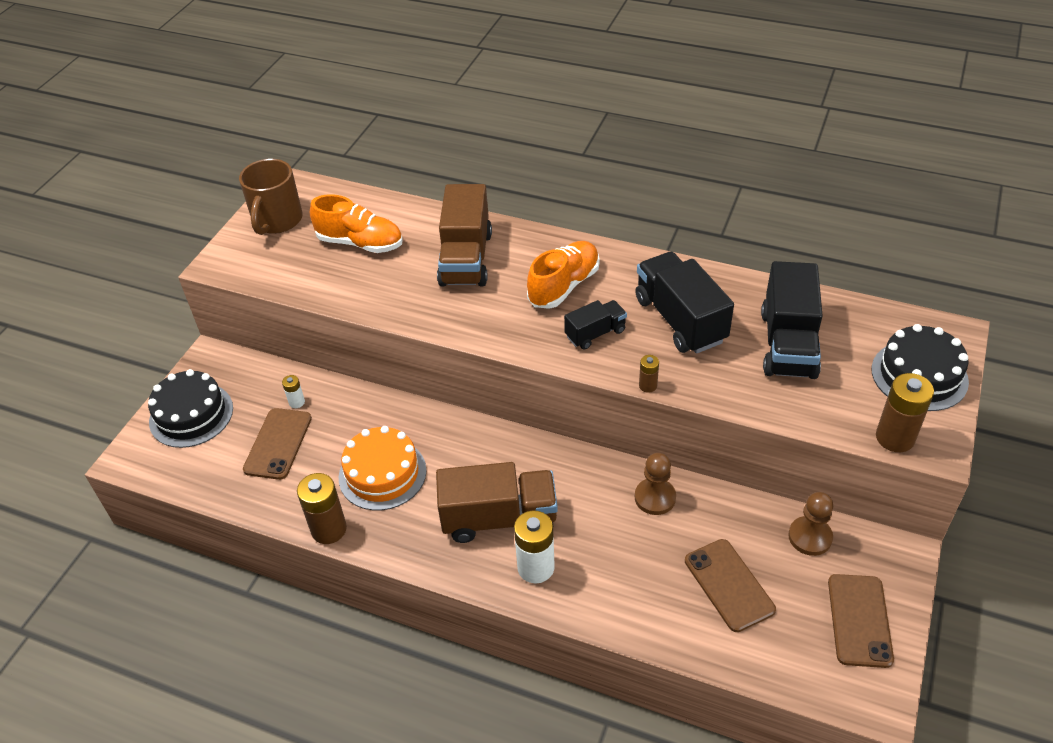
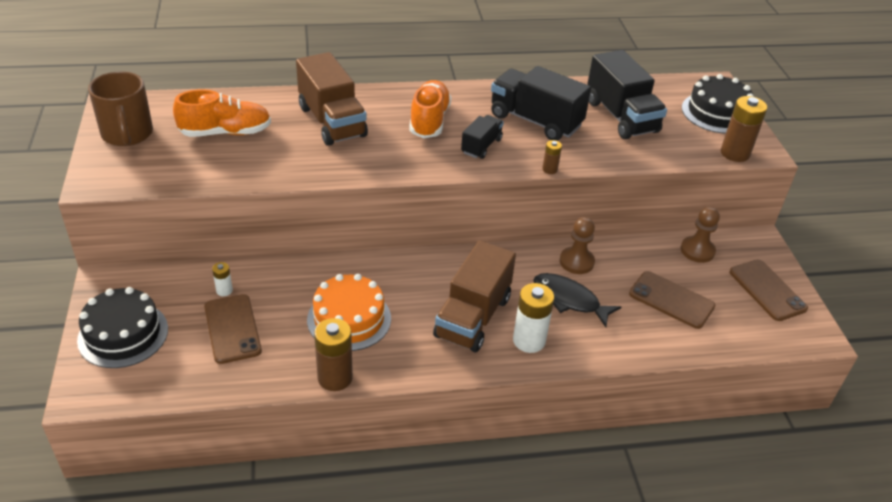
camera: 35 degrees left, 5 degrees down
brown truck [436,462,558,543] -> brown truck turned 150 degrees clockwise [433,240,516,352]
none -> black fish [533,273,621,327]

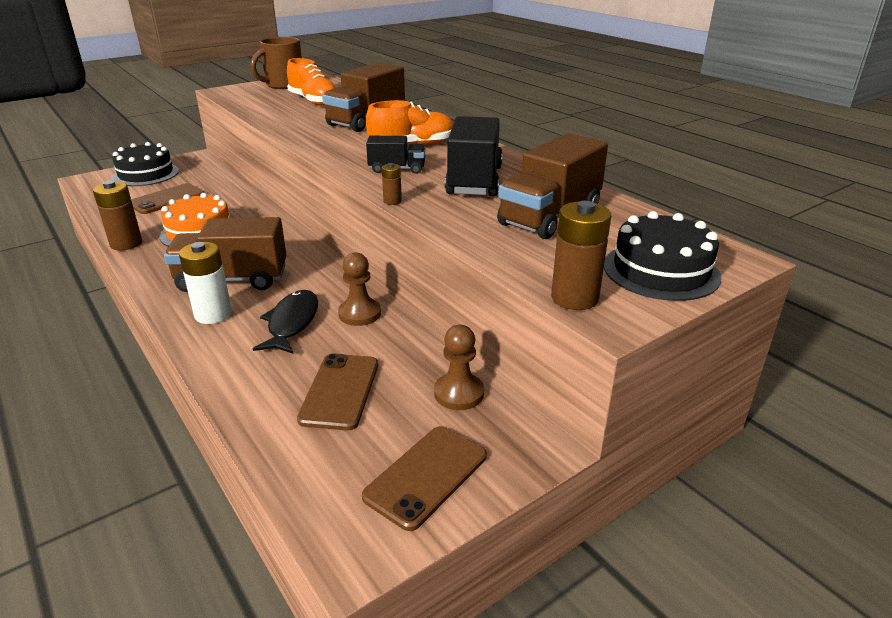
camera: 65 degrees right, 10 degrees down
white battery [212,262,233,296] -> none
black truck [587,50,667,139] -> brown truck [497,133,608,239]

